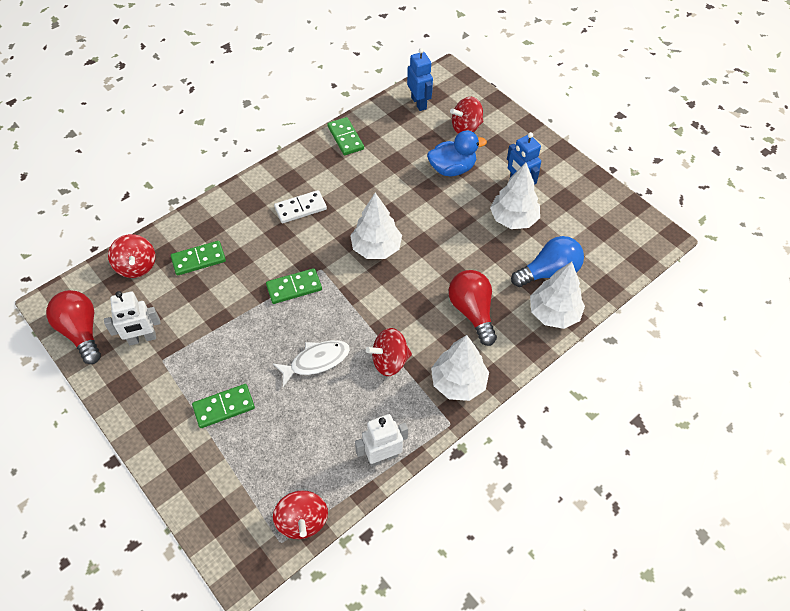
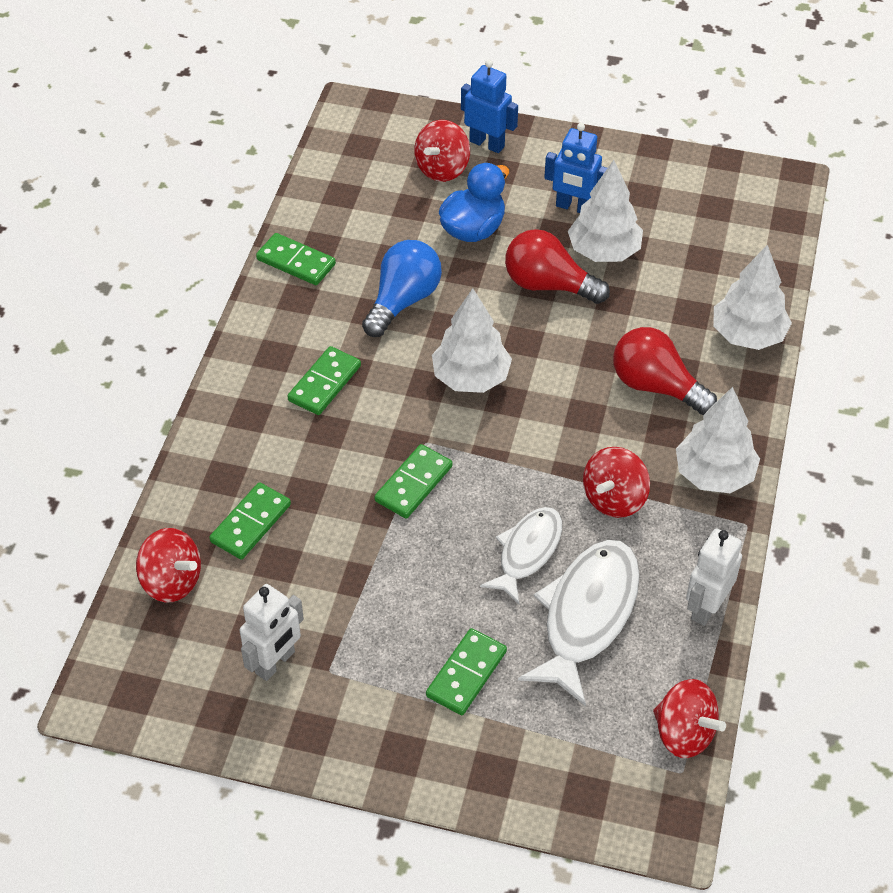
camera: 35 degrees left, 5 degrees down
red light bulb [46,290,101,364] -> red light bulb moved to [505,229,610,304]
white domino [274,190,327,223] -> green domino [288,346,361,415]
blue robot [407,48,433,111] -> blue robot moved to [461,60,518,153]
blue light bulb [511,236,584,287] -> blue light bulb moved to [362,240,442,337]
none -> white fish [518,540,640,706]

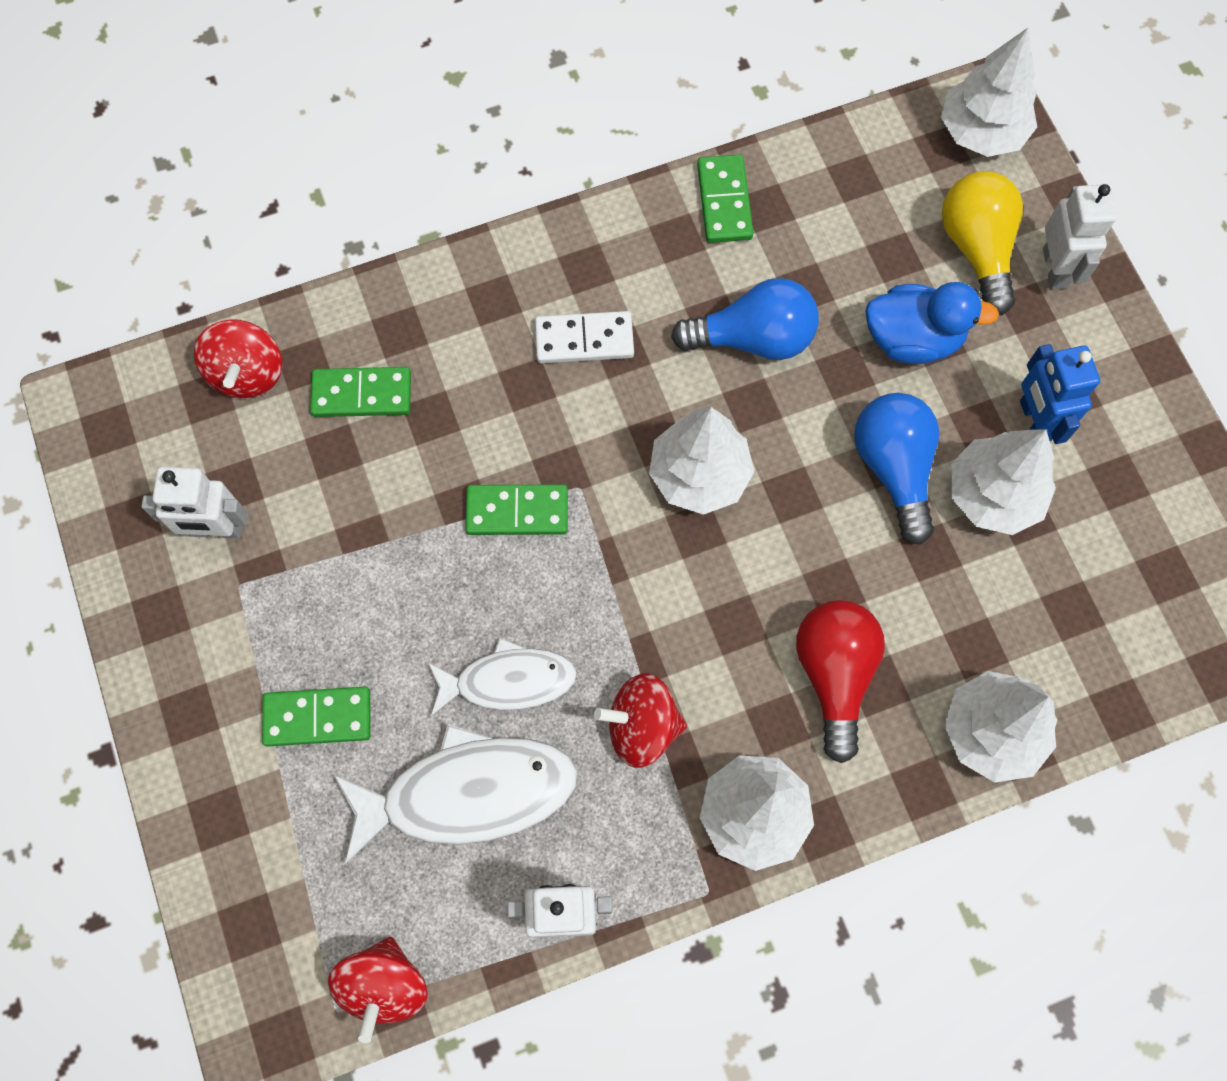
camera: 55 degrees right, 20 degrees up
green domino [288,346,361,415] -> white domino [535,311,634,363]
red spinning top [414,120,470,182] -> yellow light bulb [942,171,1023,316]
blue robot [461,60,518,153] -> white robot [1043,184,1117,290]
red light bulb [505,229,610,304] -> blue light bulb [854,393,939,545]
none -> white tree [941,28,1037,157]

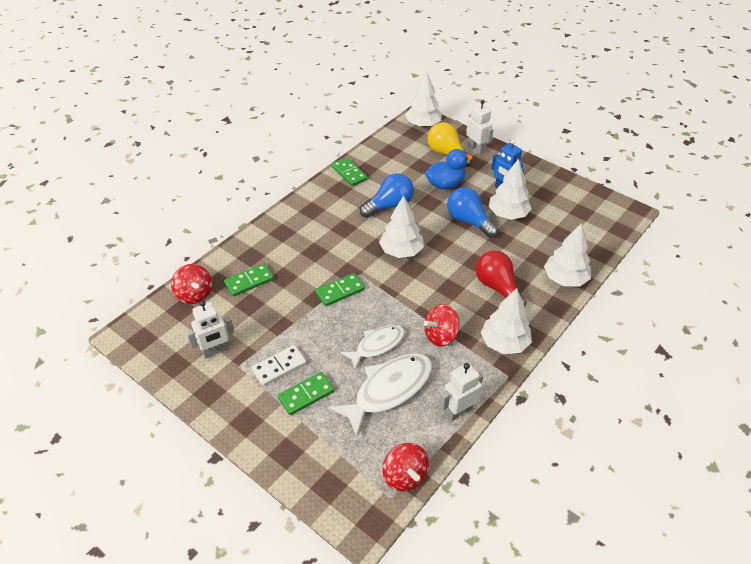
camera: 30 degrees left, 25 degrees down
white domino [535,311,634,363] -> white domino moved to [251,345,307,386]

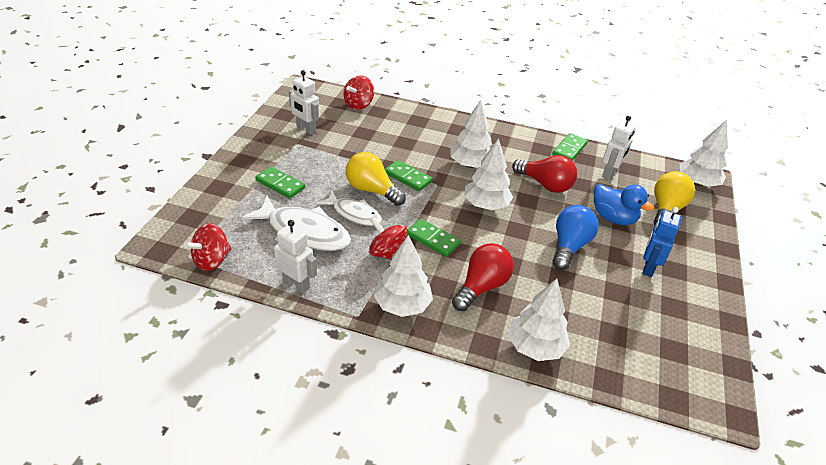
camera: 65 degrees right, 5 degrees down
green domino [224,263,274,297] -> green domino moved to [407,219,461,257]
white domino [251,345,307,386] -> none
blue light bulb [360,173,414,218] -> red light bulb [512,155,577,193]
white robot [466,100,494,155] -> white robot moved to [602,116,636,180]
white tree [489,159,532,220] -> white tree moved to [451,100,492,168]
none -> yellow light bulb [346,152,406,206]

